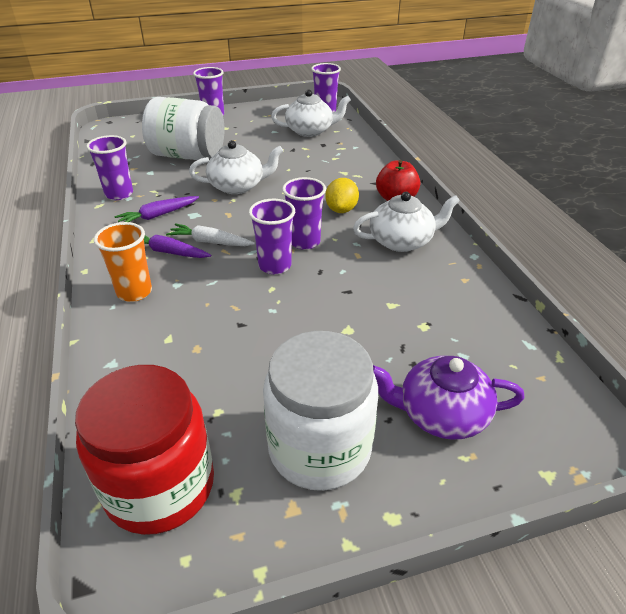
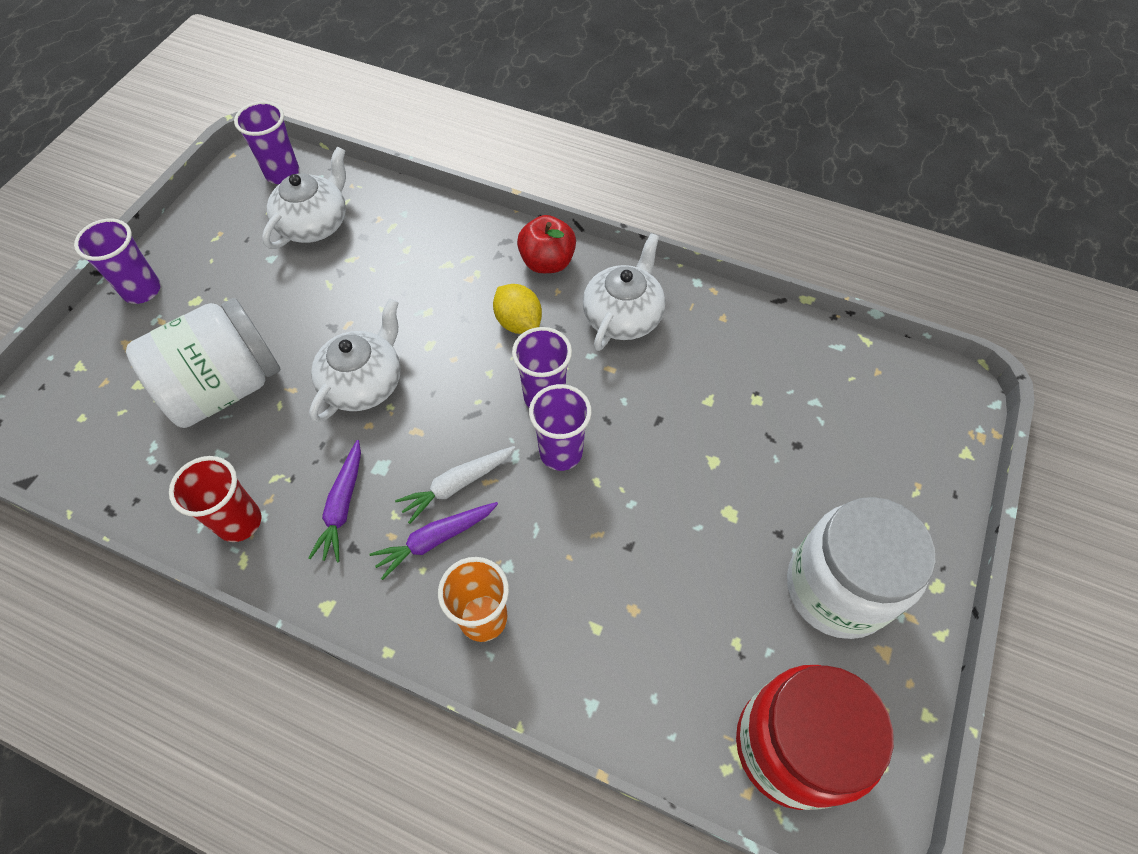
camera: 50 degrees left, 20 degrees up
purple cup [86,135,133,200] -> red cup [169,456,262,542]
purple teapot [373,356,525,440] -> none

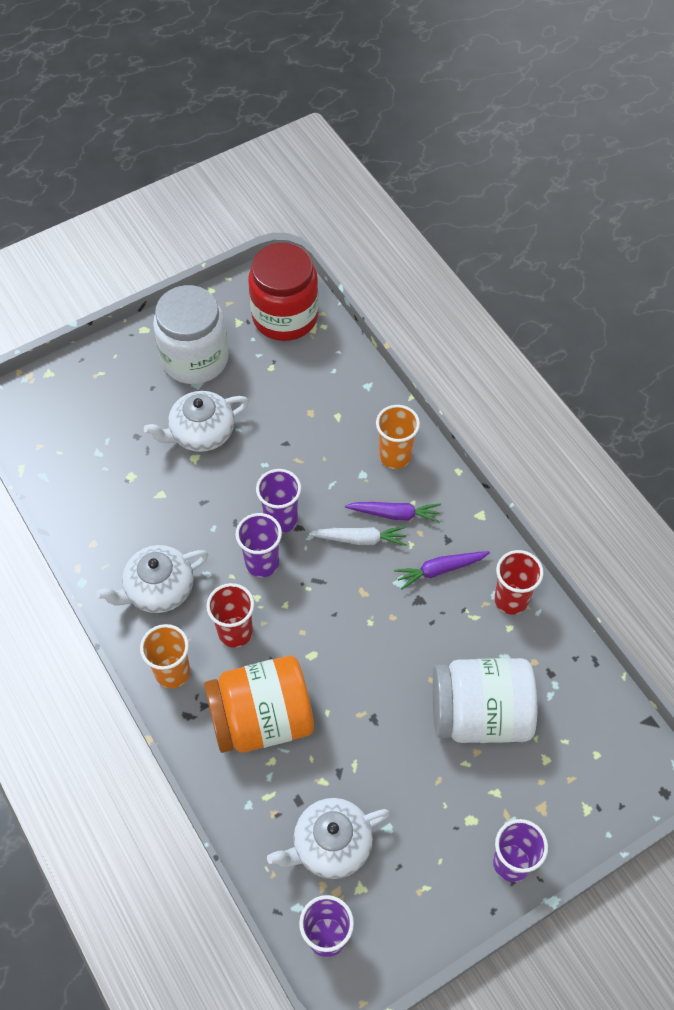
camera: 145 degrees left, 0 degrees up
white teapot [309,298,401,423] -> white teapot moved to [144,391,249,452]
purple carrot [309,440,361,562] -> purple carrot turned 150 degrees counterclockwise [394,551,490,589]
yellow lemon [493,284,542,334] -> red cup [206,583,254,648]
red apple [517,215,576,273] -> orange cup [140,624,190,688]
none -> orange jar [204,656,314,753]

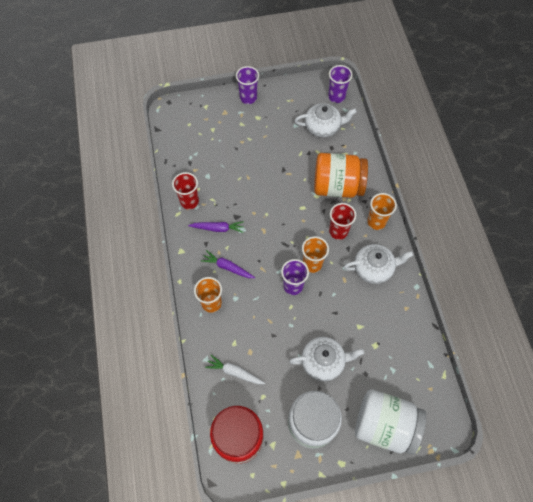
camera: 160 degrees left, 5 degrees up
purple cup [235,513,282,577] -> orange cup [302,236,329,273]
white carrot [309,526,406,546] -> white carrot moved to [205,355,266,384]
white jar [433,658,537,743] -> white jar moved to [355,389,426,455]

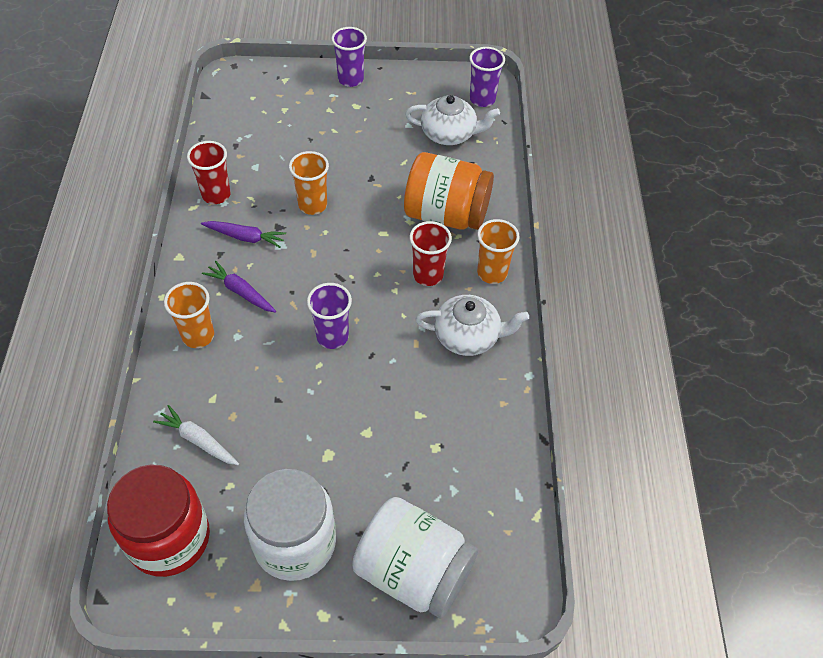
camera: 10 degrees right, 10 degrees down
white teapot [289,337,364,381] -> none
orange cup [302,236,329,273] -> orange cup moved to [289,151,329,215]

